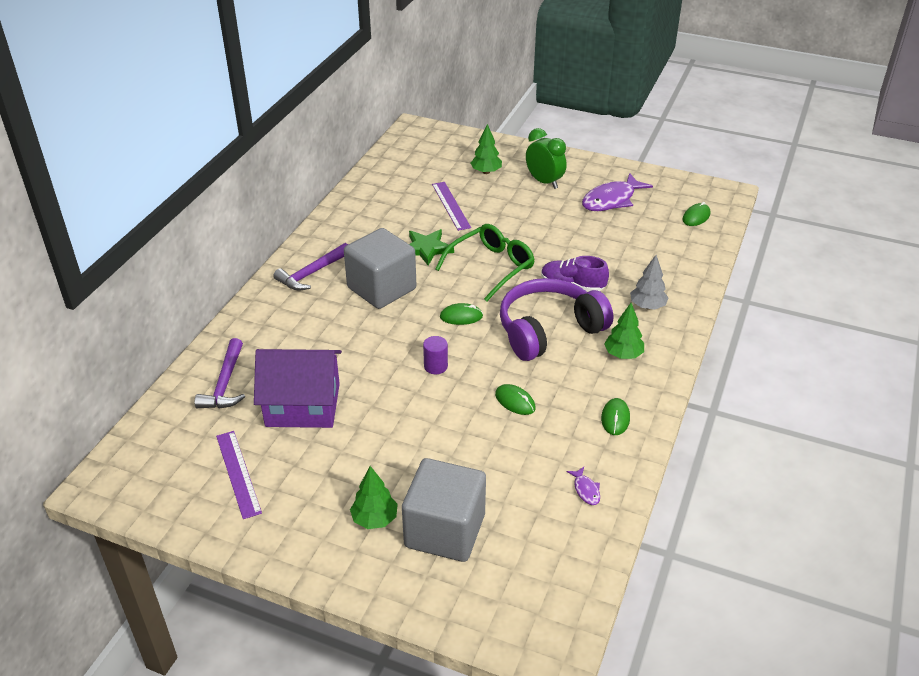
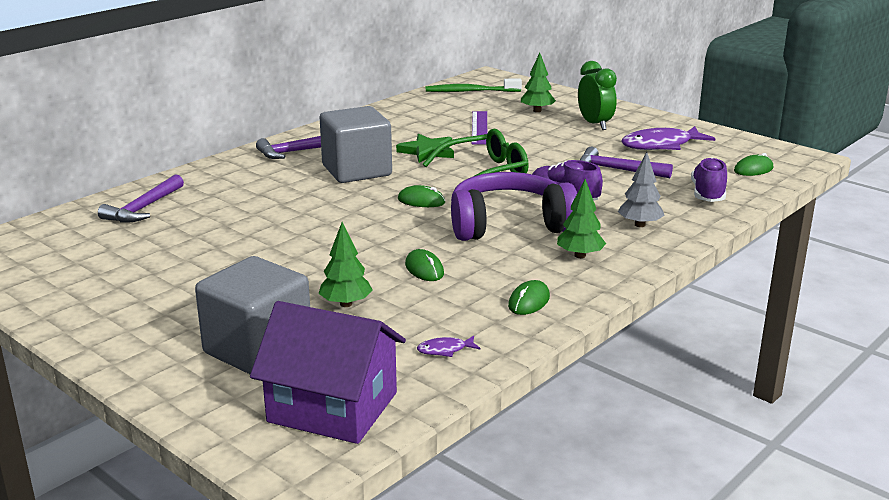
camera: 20 degrees right, 15 degrees down
purple ruler [216,431,262,519] -> none
purple house [254,349,342,428] -> purple house moved to [250,301,406,444]
green tree [350,466,398,529] -> green tree moved to [318,222,373,307]
purple cylinder [423,336,448,374] -> none
purple fish [567,467,600,505] -> purple fish turned 75 degrees clockwise [417,336,480,357]
none -> green toothbrush [426,79,522,92]
none -> purple hammer [580,147,673,178]
none -> purple shoe [691,157,727,202]

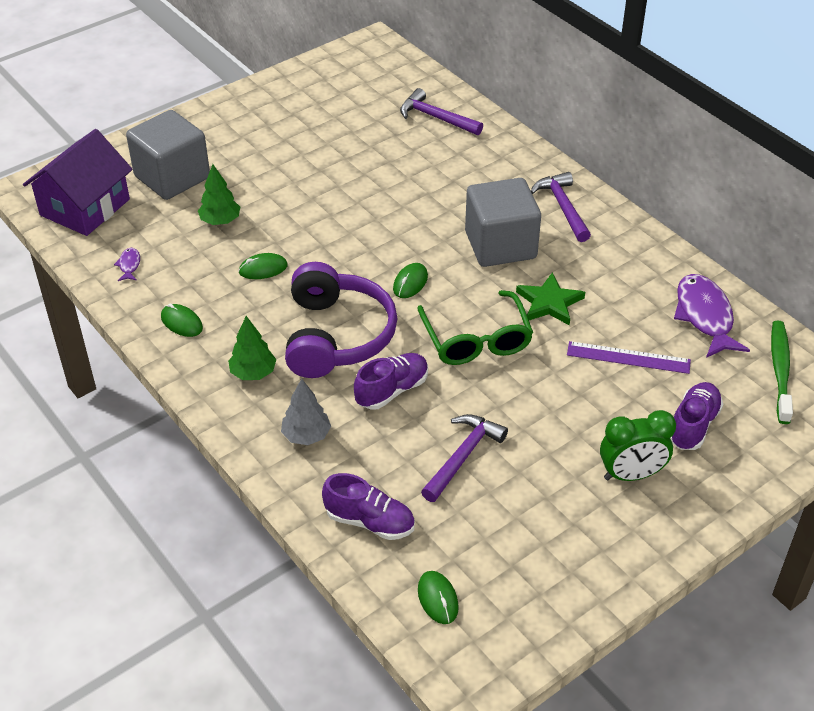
camera: 100 degrees right, 20 degrees up
green tree [521,53,556,112] -> purple shoe [670,382,723,450]
purple fish [621,126,715,150] -> purple fish moved to [674,274,750,358]

